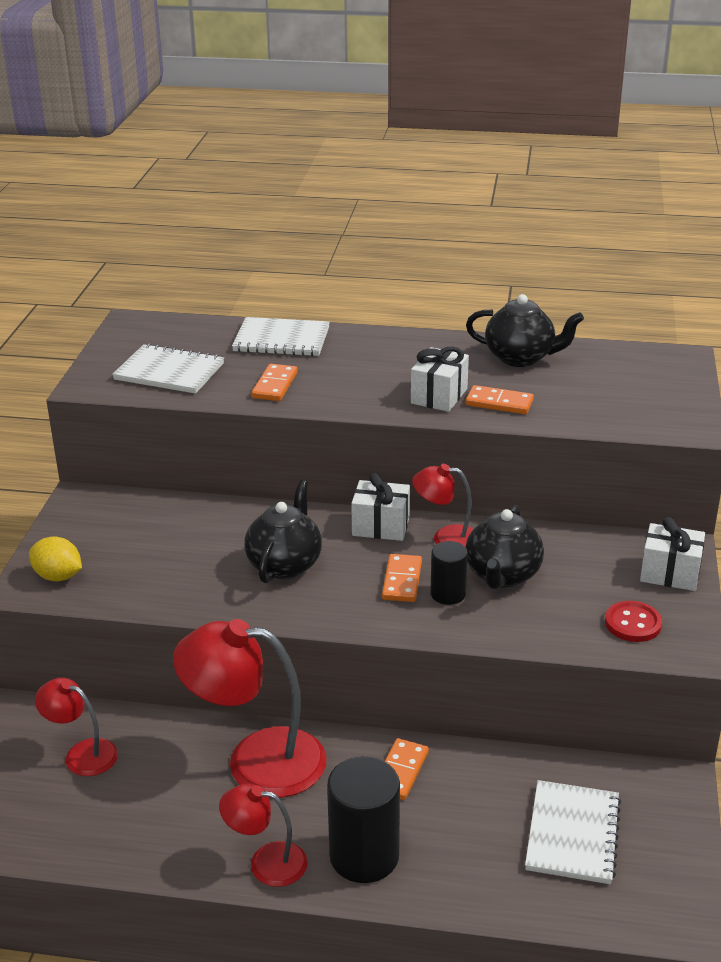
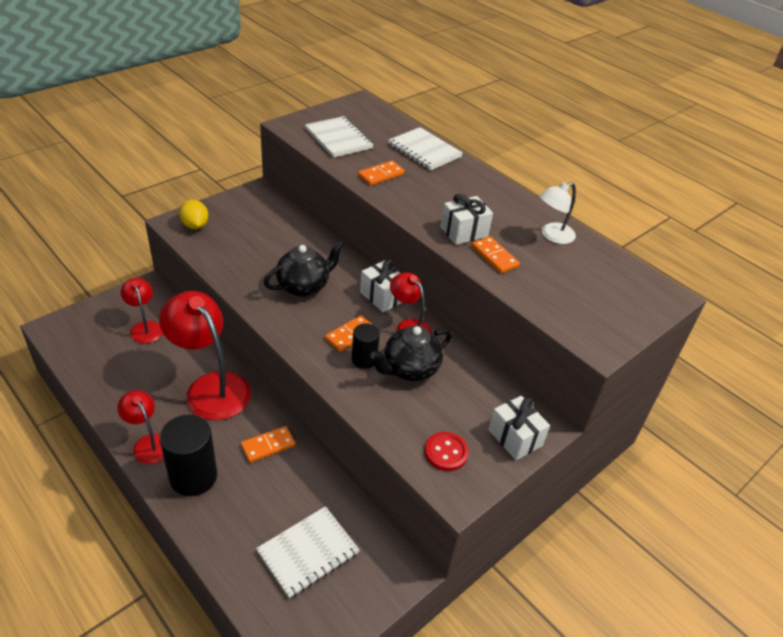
camera: 35 degrees right, 10 degrees up
black teapot [466,294,584,367] -> white lamp [539,182,576,244]

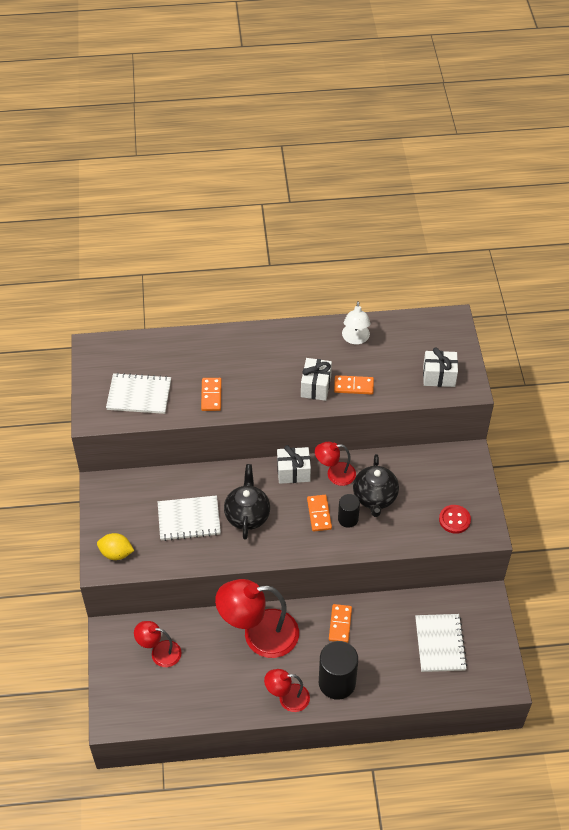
camera: 50 degrees left, 10 degrees up
white notebook [388,127,463,171] -> white notebook moved to [158,495,221,541]
white gift [488,395,550,460] -> white gift moved to [423,347,458,387]

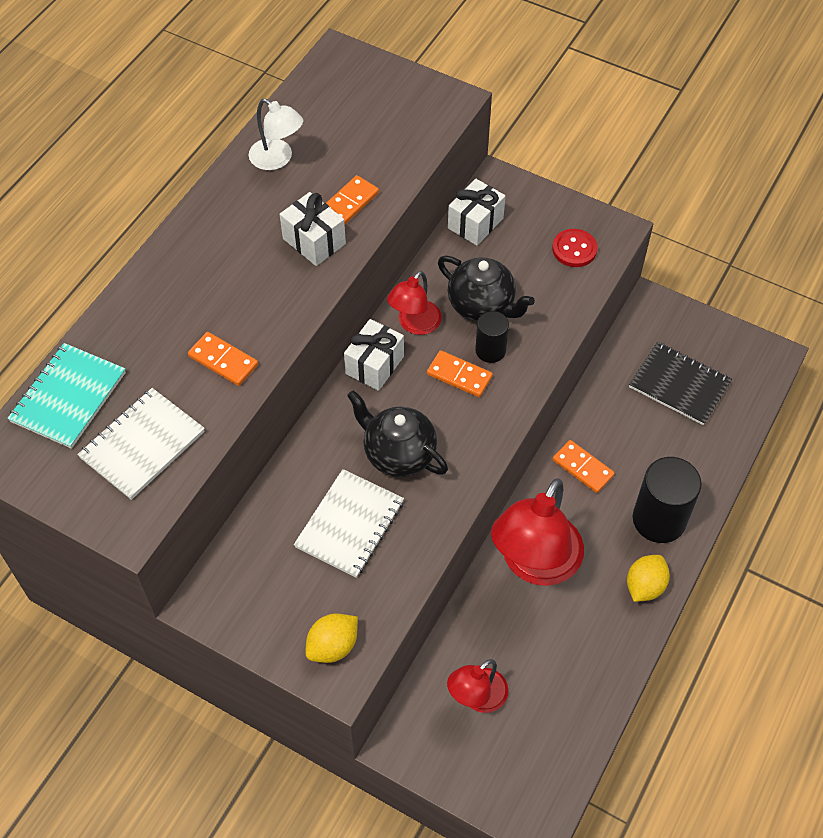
camera: 55 degrees left, 5 degrees up
red lamp [264,669,310,712] -> yellow lemon [627,555,670,602]
white notebook [415,614,467,672] -> black notebook [629,342,732,425]
white gift [423,347,458,387] -> white gift moved to [448,179,505,246]
none -> turquoise notebook [7,343,126,449]

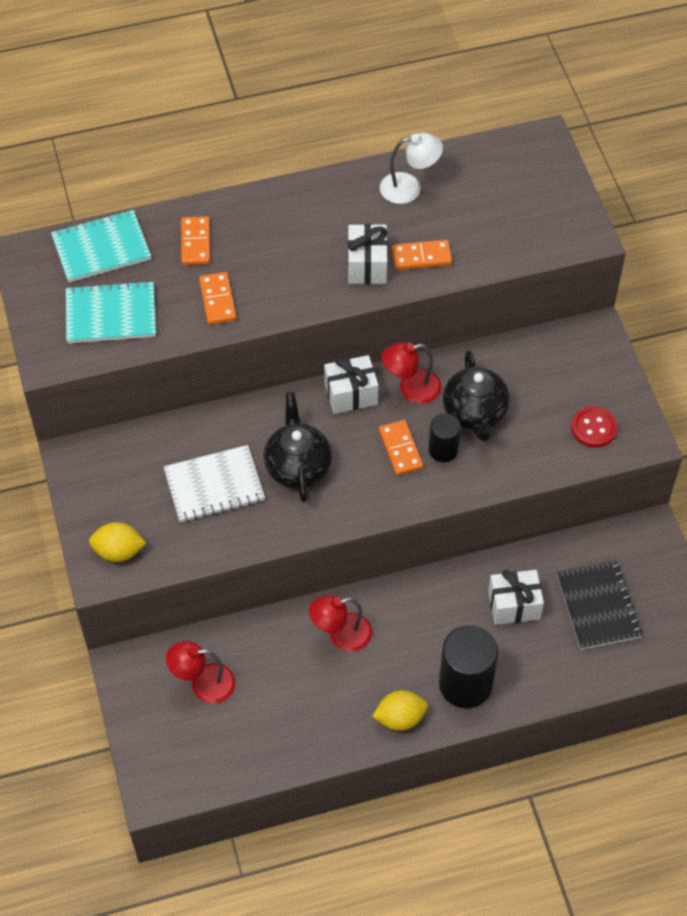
camera: 45 degrees right, 0 degrees up
white notebook [77,388,205,500] -> turquoise notebook [66,280,156,343]
white lamp [249,99,303,170] -> white lamp turned 90 degrees counterclockwise [380,133,443,204]
white gift [448,179,505,246] -> white gift moved to [488,570,544,625]
red lamp [491,478,584,586] -> red lamp [309,595,372,651], size x0.54
orange domino [553,440,615,493] -> orange domino moved to [181,216,210,265]

